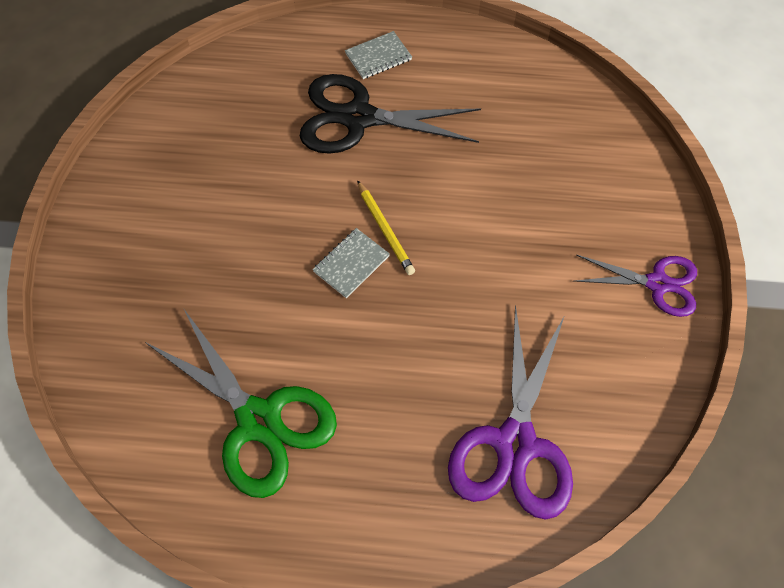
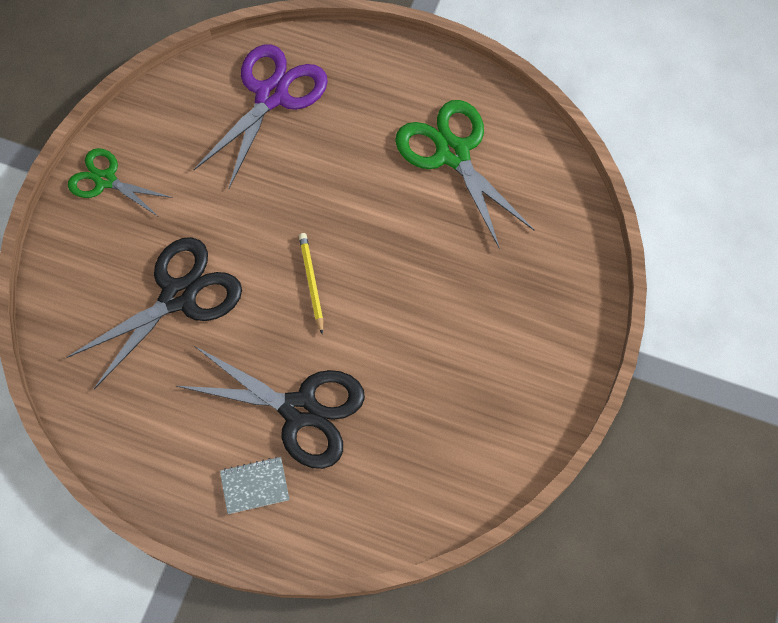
camera: 165 degrees left, 5 degrees up
grey notebook [312,228,390,298] -> none
purple scissors [575,255,697,317] -> green scissors [68,148,173,217]
none -> black scissors [66,237,242,389]

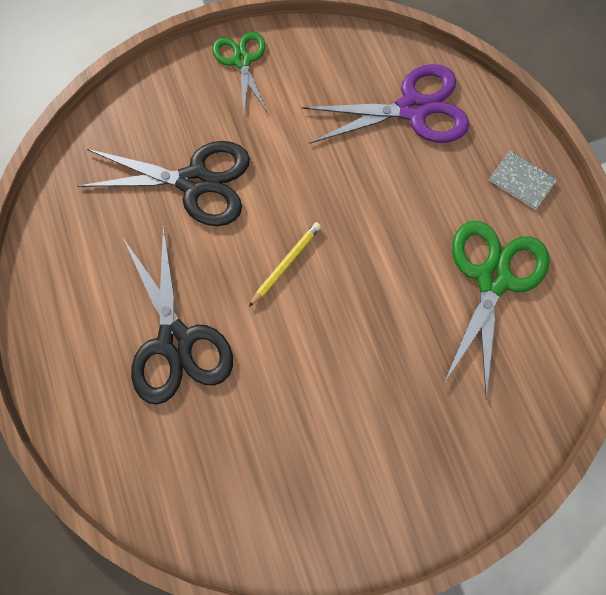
camera: 50 degrees right, 5 degrees up
grey notebook [220,457,289,514] -> grey notebook moved to [489,151,557,210]

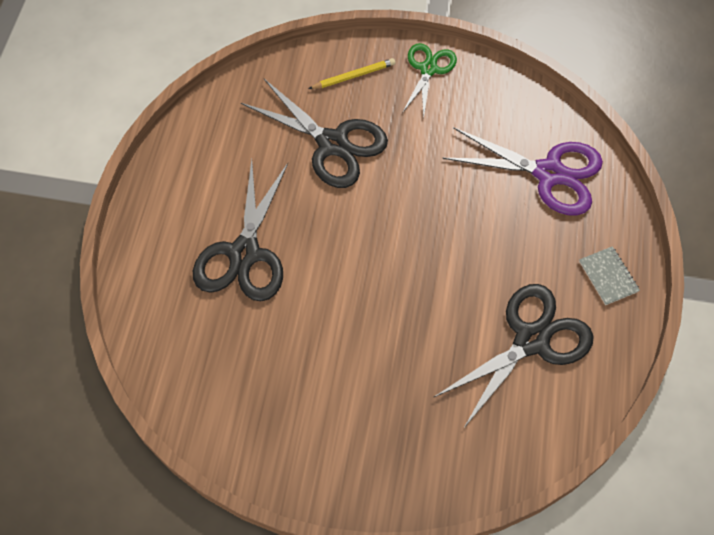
camera: 30 degrees right, 10 degrees down
yellow pencil [249,222,321,307] -> yellow pencil moved to [308,58,395,89]
green scissors [443,220,550,400] -> black scissors [433,284,594,429]

